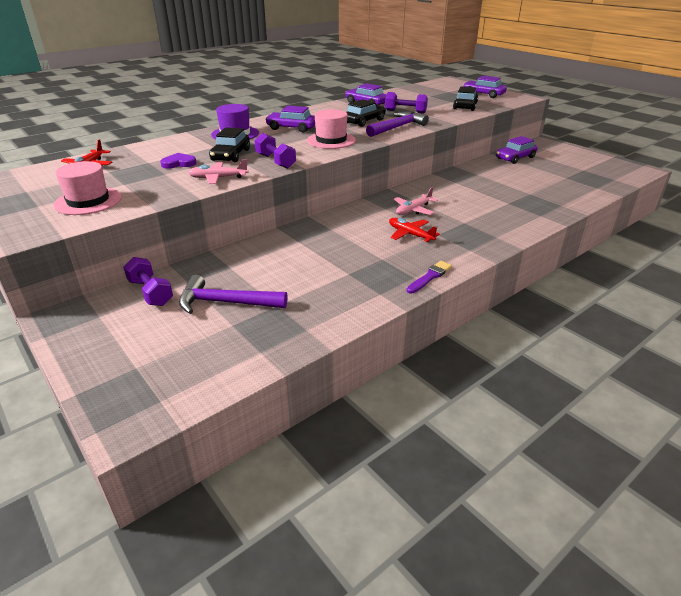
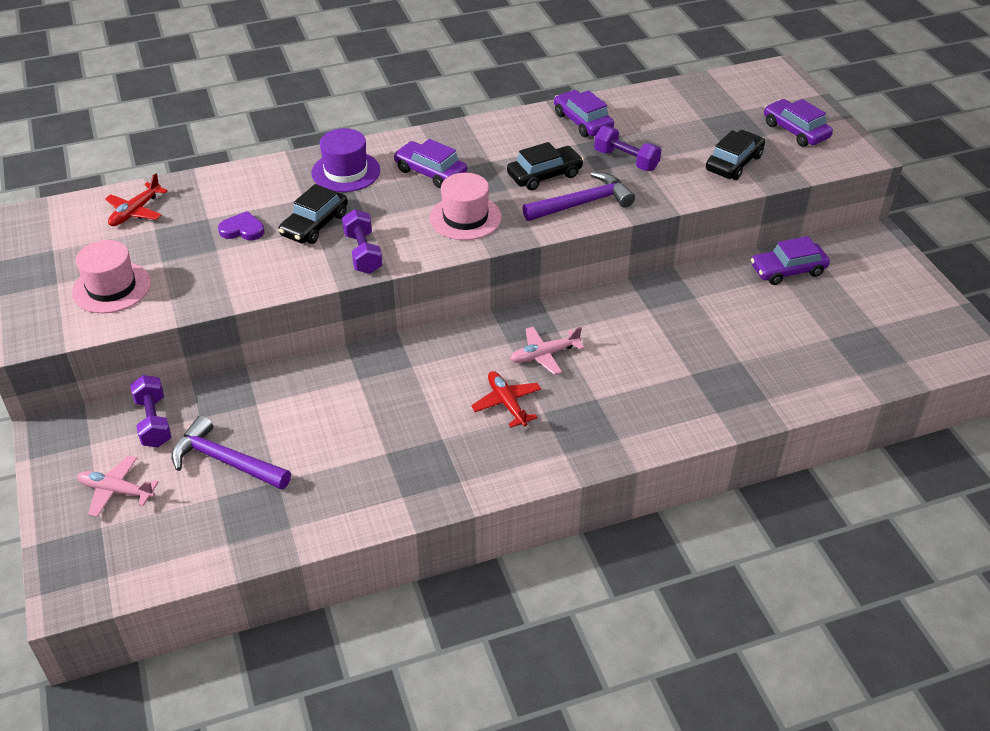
camera: 20 degrees right, 10 degrees up
pink plane [188,159,248,184] -> pink plane moved to [77,455,159,517]
purple brush [406,261,452,294] -> none

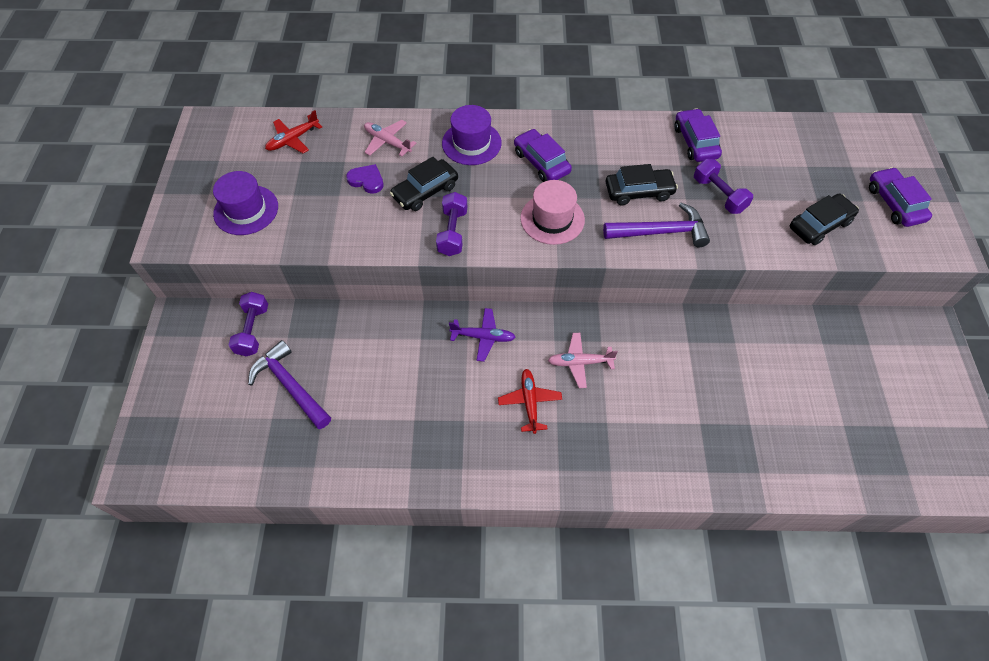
camera: 20 degrees right, 15 degrees up
pink hat [72,240,151,313] -> purple hat [213,171,278,235]
pink plane [77,455,159,517] -> pink plane moved to [364,120,416,157]
purple car [751,236,830,285] -> none
none -> purple plane [449,308,515,362]

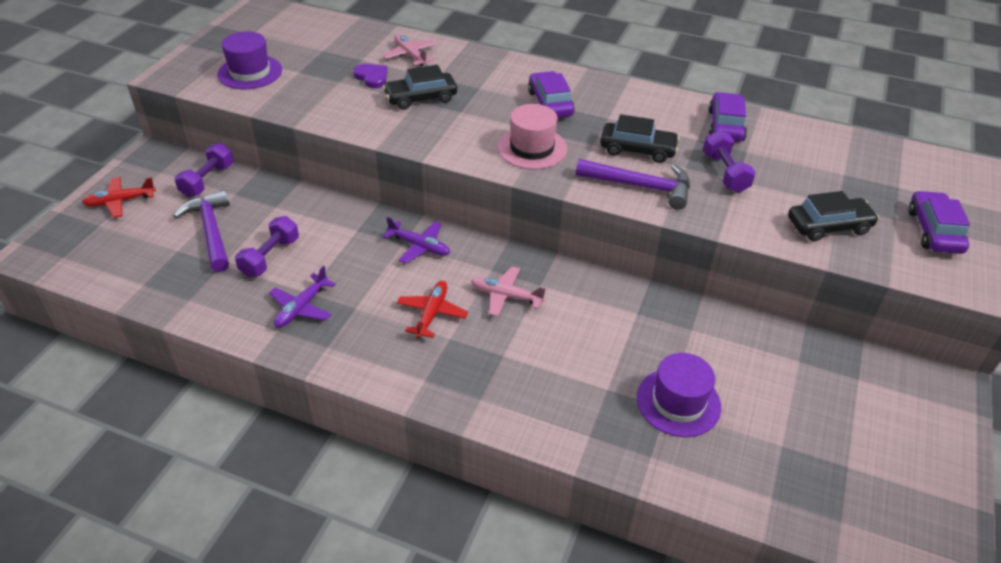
camera: 20 degrees right, 15 degrees down
red plane [265,110,322,153] -> red plane moved to [82,177,156,218]
purple dumbbell [436,192,467,256] -> purple dumbbell moved to [235,216,299,277]
purple hat [442,105,502,165] -> purple hat moved to [637,353,721,437]
none -> purple plane [269,266,336,328]

